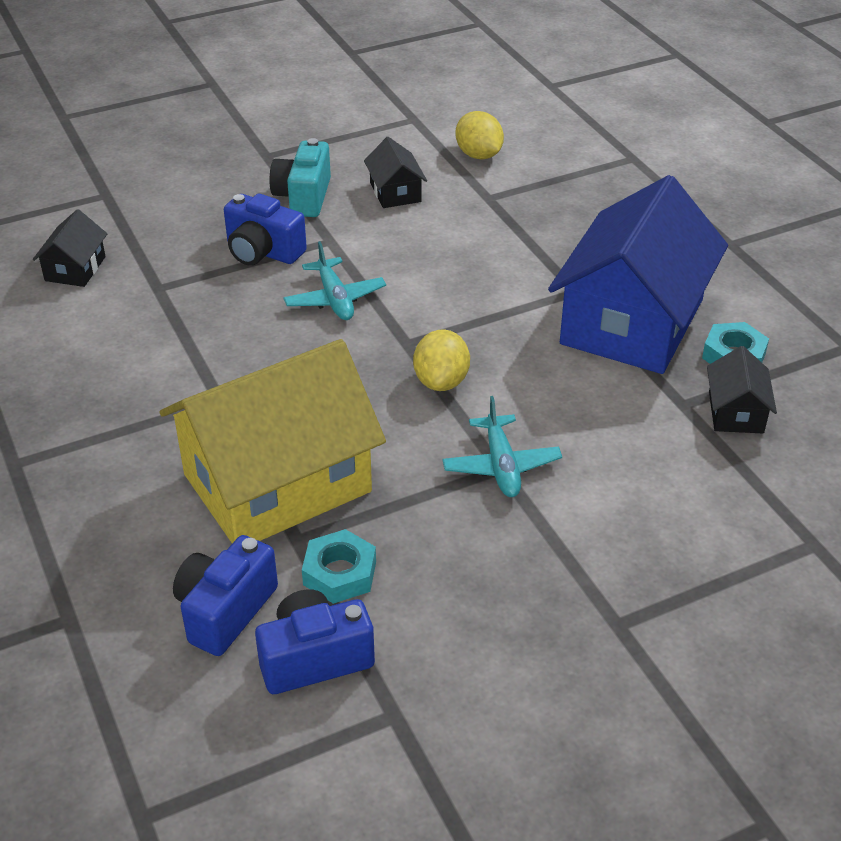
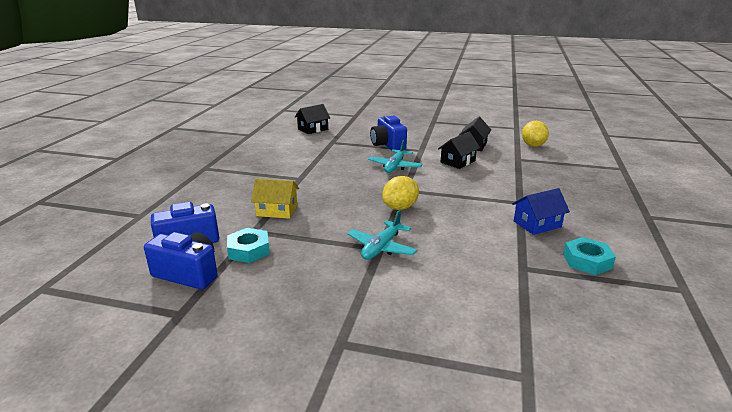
camera: 40 degrees right, 15 degrees down
yellow house [160,339,386,543] -> yellow house [251,178,299,219], size x0.42
turquoise camera [270,138,331,217] -> none
blue house [548,175,728,374] -> blue house [512,188,570,235], size x0.42
black house [707,346,777,433] -> black house moved to [438,132,480,169]

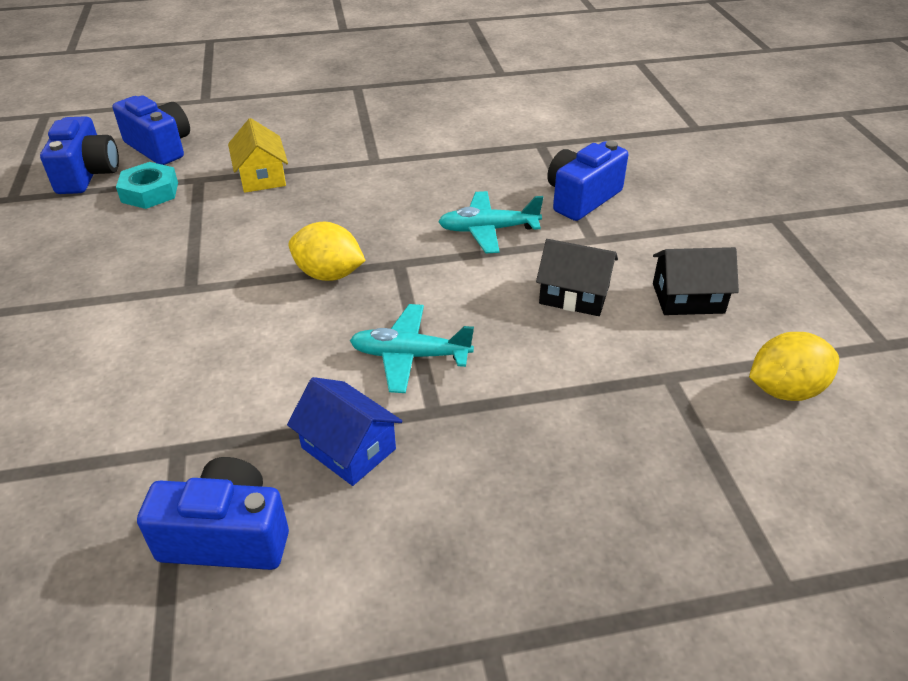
camera: 65 degrees right, 15 degrees up
black house [295,104,330,134] -> none
turquoise plane [347,210,417,259] -> turquoise plane moved to [350,304,474,393]
turquoise nut [563,237,616,275] -> blue camera [137,457,289,570]

